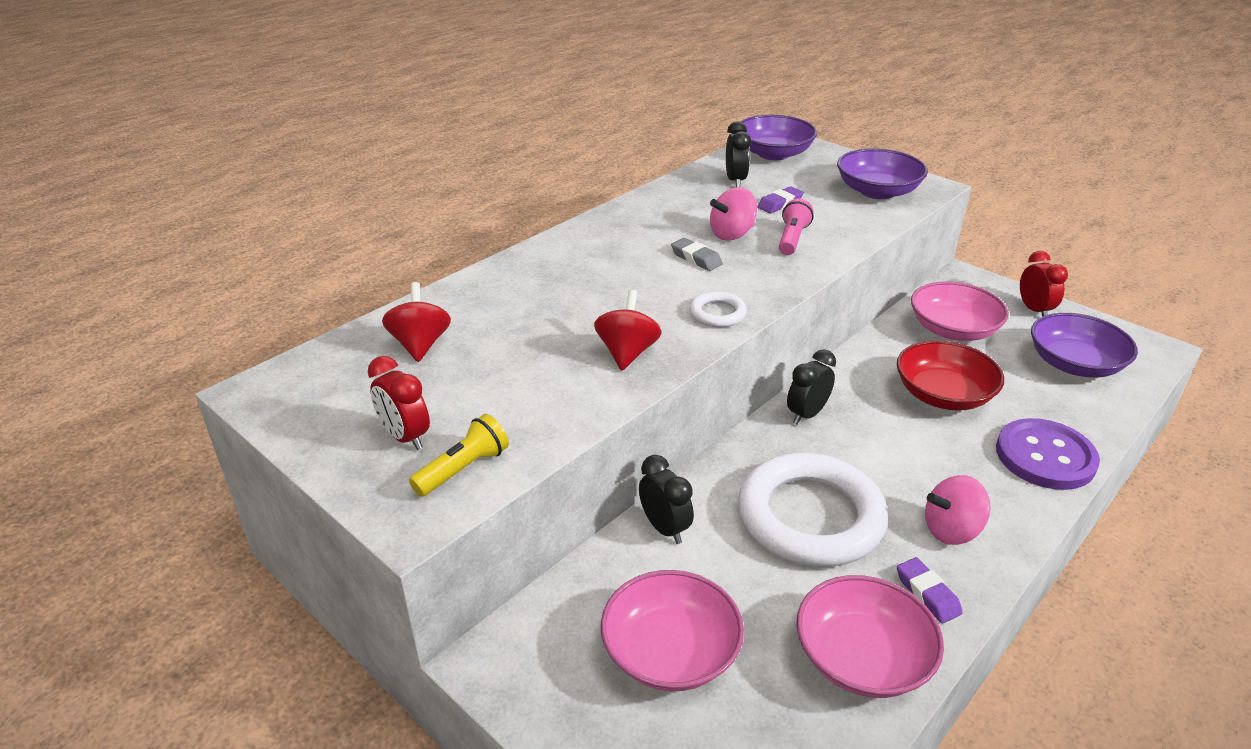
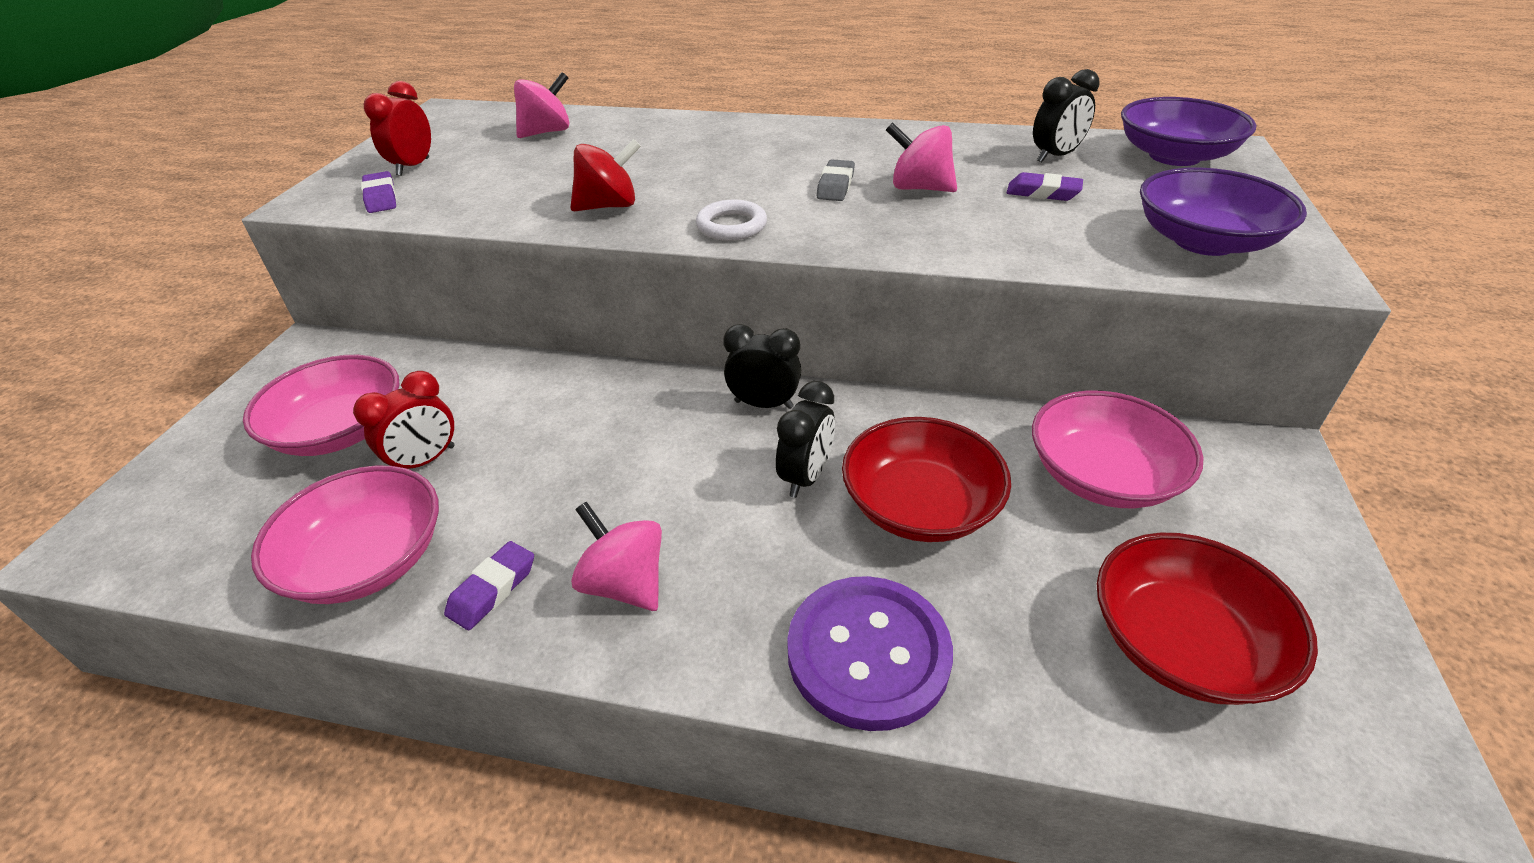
camera: 60 degrees right, 5 degrees up
red spinning top [382,282,451,362] -> pink spinning top [514,72,570,138]
yellow flashlight [409,414,509,497] -> purple eraser [361,171,397,213]
black clock [639,455,694,544] -> black clock moved to [776,381,835,498]
white ring [738,453,888,567] -> none
pink flashlight [779,199,813,255] -> none
red clock [1020,251,1068,317] -> red clock moved to [353,371,454,469]
purple bowl [1031,313,1138,378] -> red bowl [1097,533,1318,705]

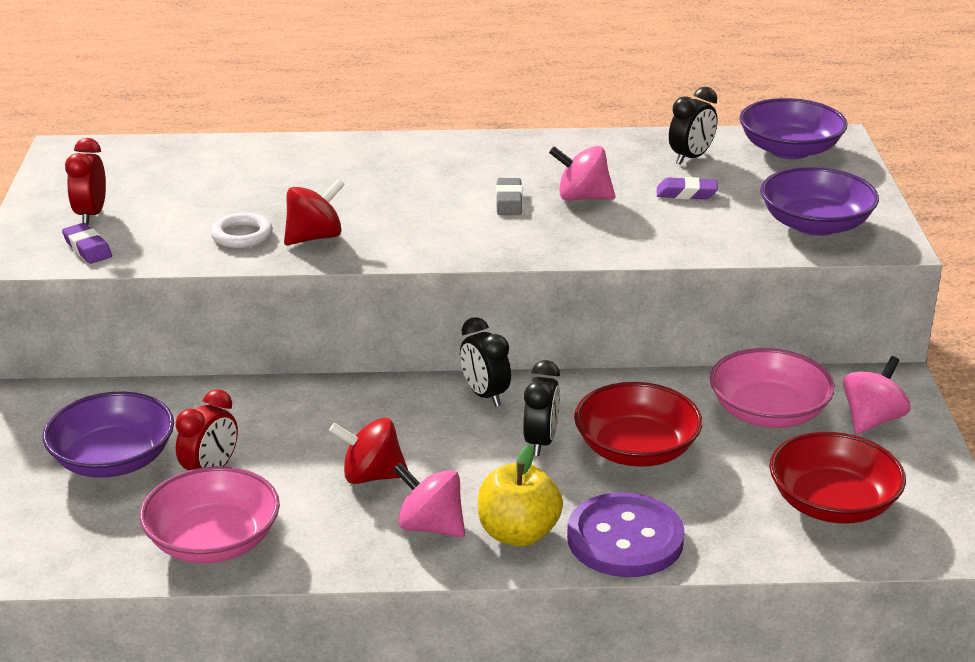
camera: 15 degrees left, 10 degrees down
pink bowl [243,355,400,456] -> purple bowl [43,392,174,478]
purple eraser [444,541,534,630] -> none
pink spinning top [514,72,570,138] -> pink spinning top moved to [843,356,911,434]
white ring [696,199,767,241] -> white ring moved to [211,213,273,248]
black clock [723,324,801,409] -> black clock turned 120 degrees counterclockwise [460,317,511,407]
none -> red spinning top [329,418,408,484]
none -> yellow apple [478,445,563,546]

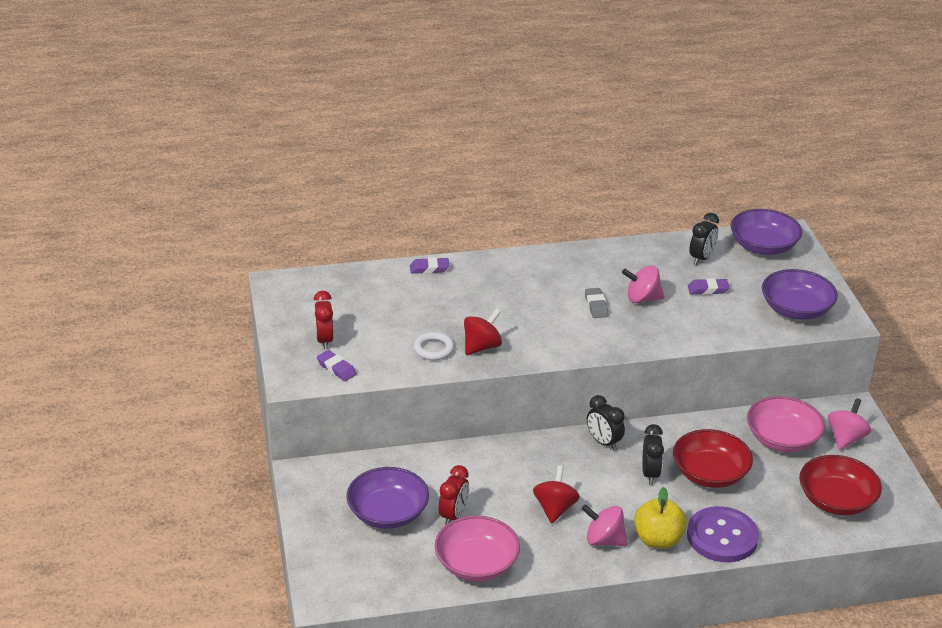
camera: 10 degrees left, 5 degrees up
red spinning top [329,418,408,484] -> red spinning top turned 105 degrees clockwise [533,465,580,524]
none -> purple eraser [410,257,450,274]

